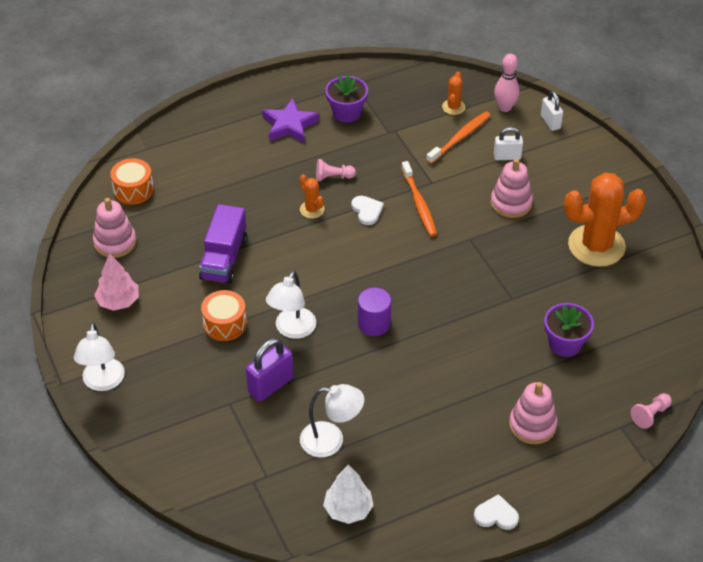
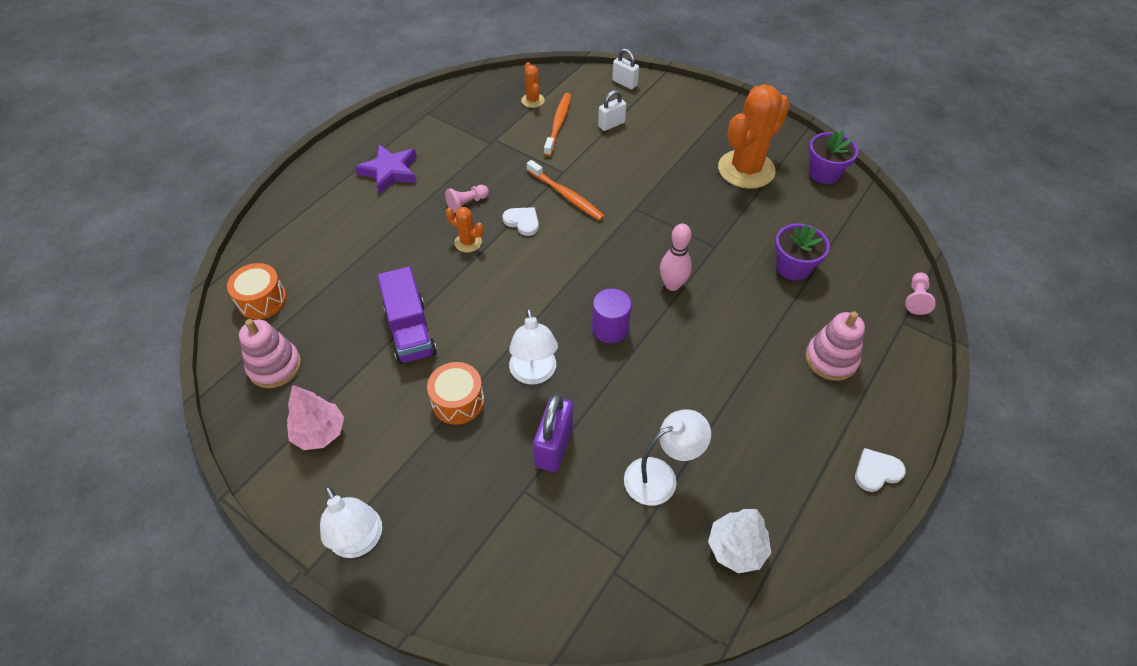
camera: 30 degrees left, 5 degrees up
purple flower pot [325,75,368,123] -> purple flower pot moved to [809,130,858,184]
pink stacking toy [491,158,533,218] -> none
pink bowling pin [494,54,520,112] -> pink bowling pin moved to [660,224,692,291]

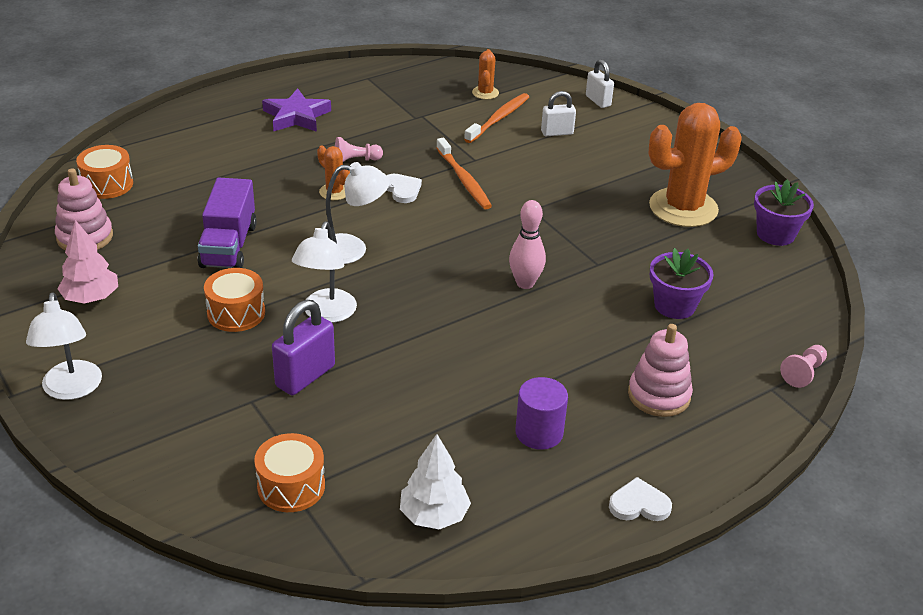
camera: 20 degrees right, 15 degrees down
purple cylinder [592,288,632,343] -> purple cylinder moved to [515,377,568,450]
white lamp [624,409,711,506] -> white lamp moved to [326,162,390,264]
none -> orange drum [254,433,325,512]

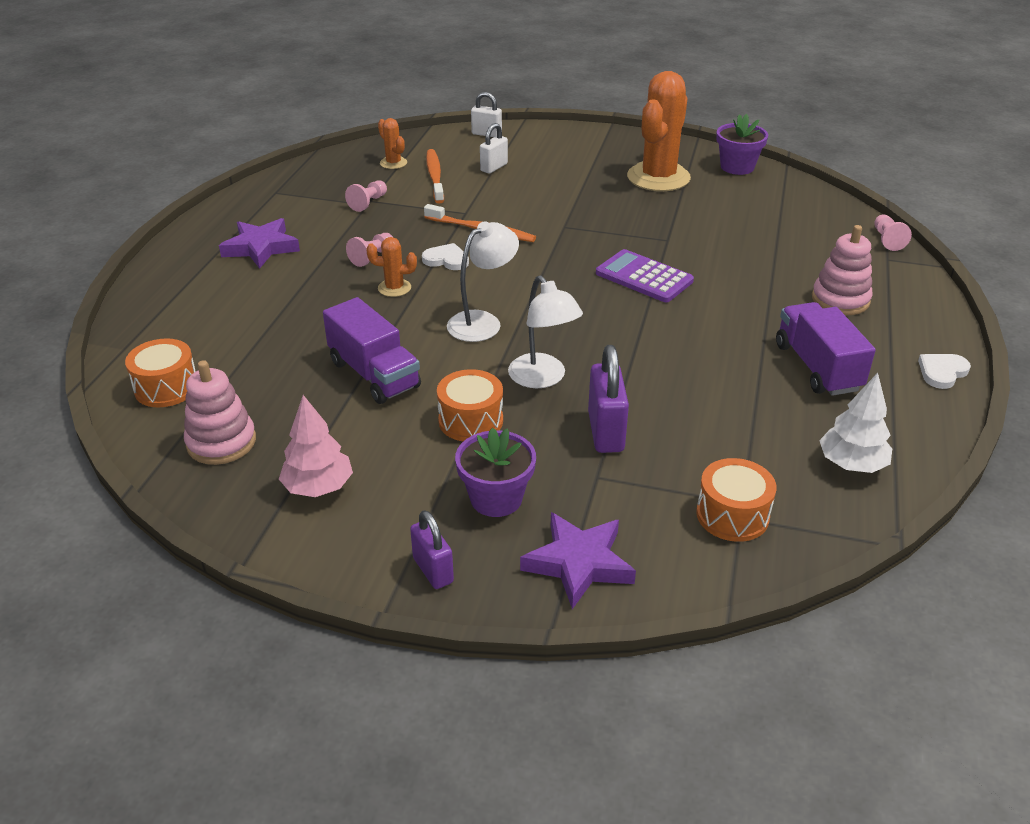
camera: 40 degrees left, 0 degrees up
white lamp [26,292,102,400] -> purple padlock [410,510,454,589]
pink bowling pin [509,200,546,289] -> purple calculator [596,249,694,302]
purple cylinder [515,377,568,450] -> purple truck [776,302,876,396]
purple flower pot [650,248,714,319] -> purple flower pot moved to [455,428,536,517]
none -> pink pawn [345,180,387,212]
none -> purple star [520,512,636,609]

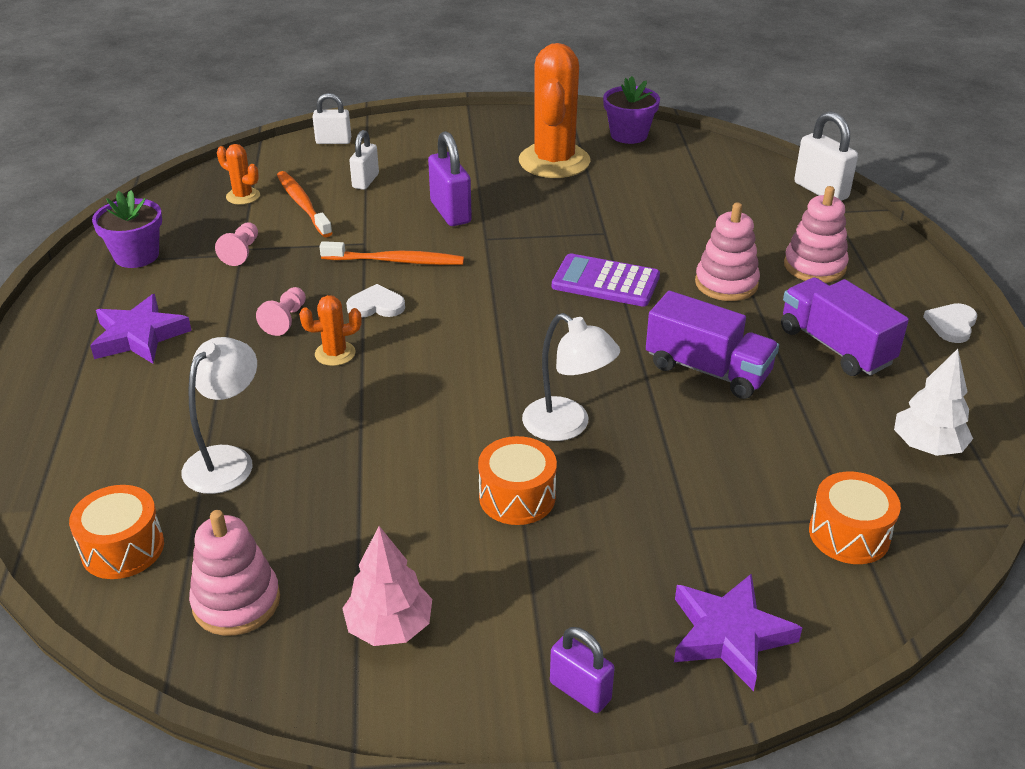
camera: 20 degrees left, 0 degrees up
purple truck [323,297,421,404] -> purple truck moved to [646,291,779,399]
white lamp [447,221,519,342] -> white lamp moved to [181,337,257,494]
purple flower pot [455,428,536,517] -> purple flower pot moved to [92,190,162,268]
purple padlock [588,345,629,453] -> purple padlock moved to [428,131,472,226]
pink pawn [874,215,912,251] -> white padlock [794,111,858,201]
none -> pink stacking toy [695,202,760,301]

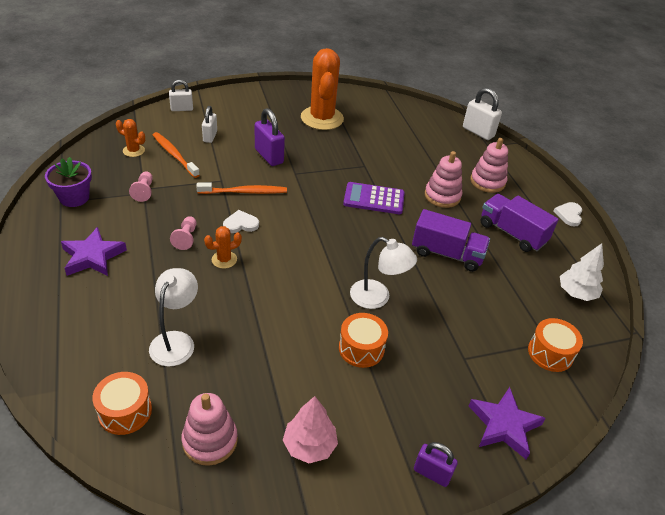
camera: 15 degrees left, 5 degrees up
purple flower pot [603,76,660,144] -> none

